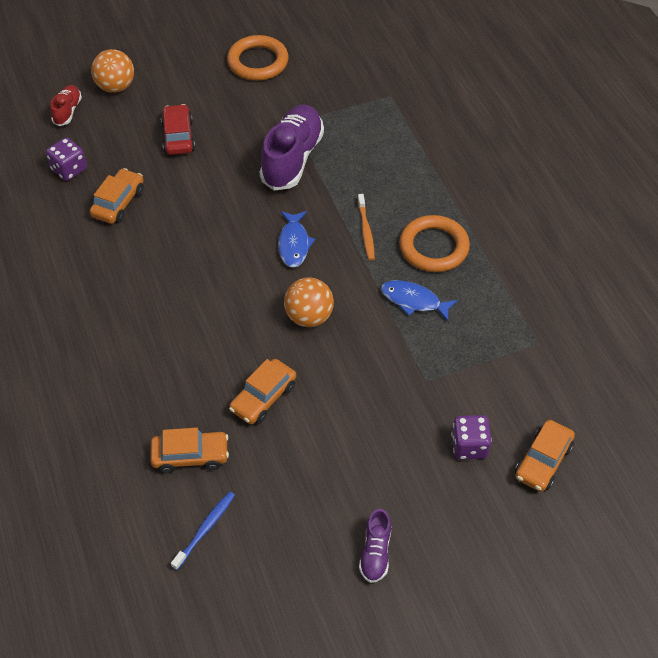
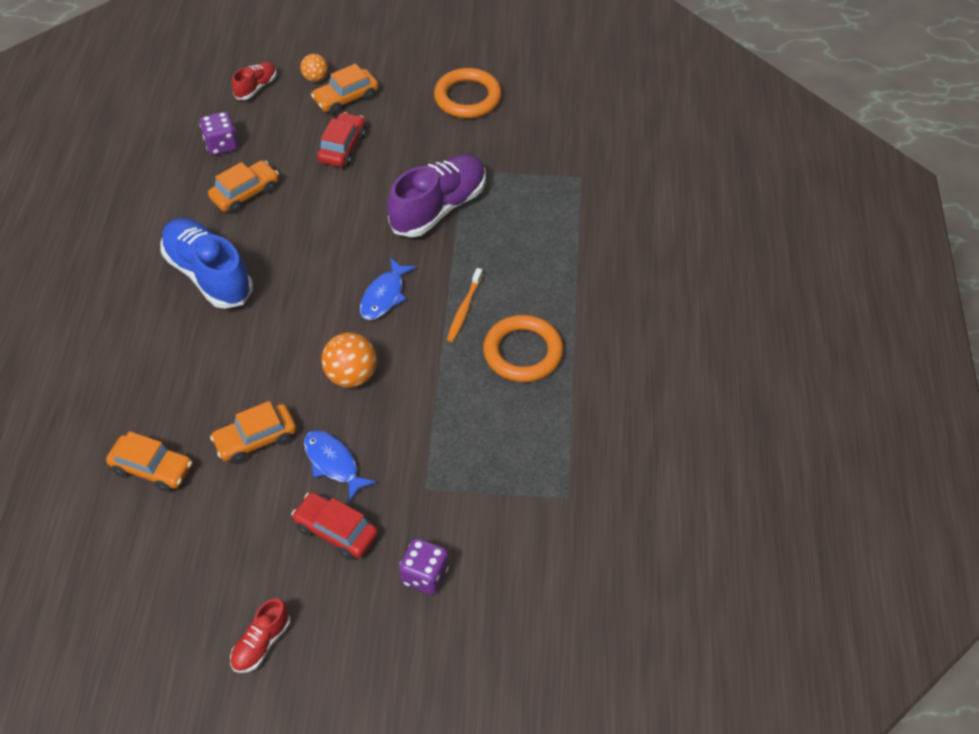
camera: 25 degrees right, 0 degrees up
orange ball [91,49,134,93] -> orange ball [300,54,328,82], size x0.61
blue toothbrush [171,492,235,570] -> none
purple shoe [359,509,391,583] -> red shoe [230,598,291,673]
blue fish [381,280,458,321] -> blue fish moved to [304,431,376,501]
orange car [515,420,575,492] -> orange car moved to [311,64,379,115]
none -> blue shoe [160,218,253,309]
none -> red car [291,492,378,560]

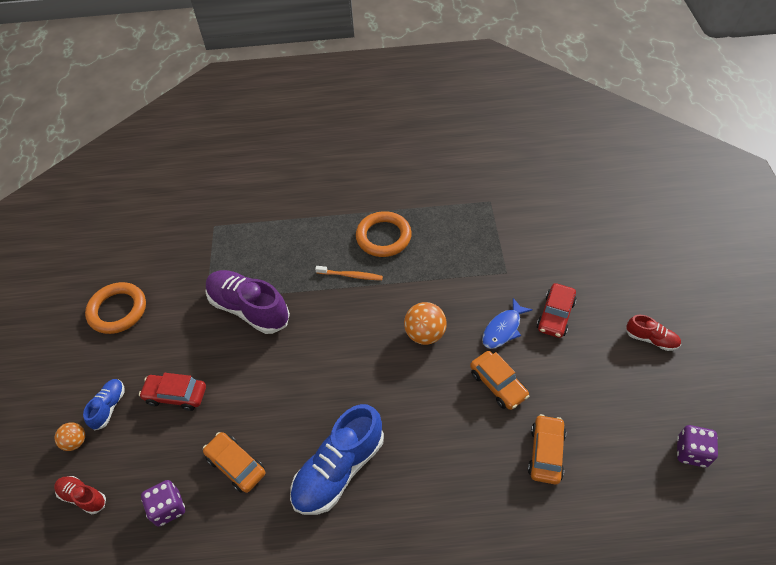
camera: 95 degrees left, 0 degrees up
orange car [311,64,379,115] -> blue shoe [83,379,125,431]
blue fish [360,258,416,320] -> none
purple dice [399,538,449,595] -> purple dice moved to [677,425,718,467]

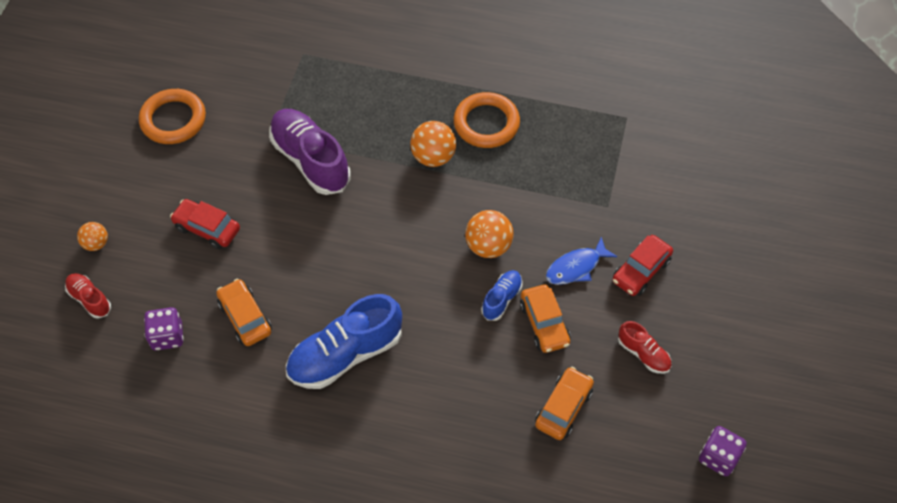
camera: 15 degrees right, 5 degrees up
blue shoe [83,379,125,431] -> blue shoe moved to [481,270,523,321]
orange toothbrush [315,266,383,280] -> orange ball [410,121,456,167]
red shoe [626,315,681,351] -> red shoe moved to [618,321,671,374]

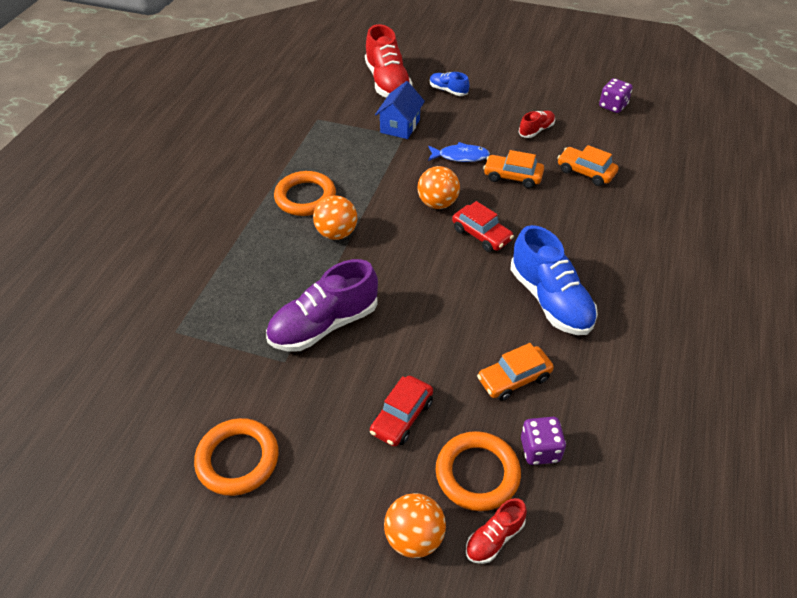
camera: 85 degrees left, 10 degrees down
orange ball [77,222,108,251] -> orange ball [384,493,446,558], size x1.64
blue shoe [481,270,523,321] -> blue shoe moved to [430,72,469,96]
orange car [520,284,571,353] -> orange car turned 150 degrees counterclockwise [483,150,544,188]
blue fish [546,237,617,285] -> blue fish turned 60 degrees counterclockwise [428,142,490,162]
red car [612,235,673,296] -> red car moved to [452,201,514,252]
none -> red shoe [365,24,413,98]
none -> blue house [375,81,425,139]
none -> orange ring [436,431,521,511]

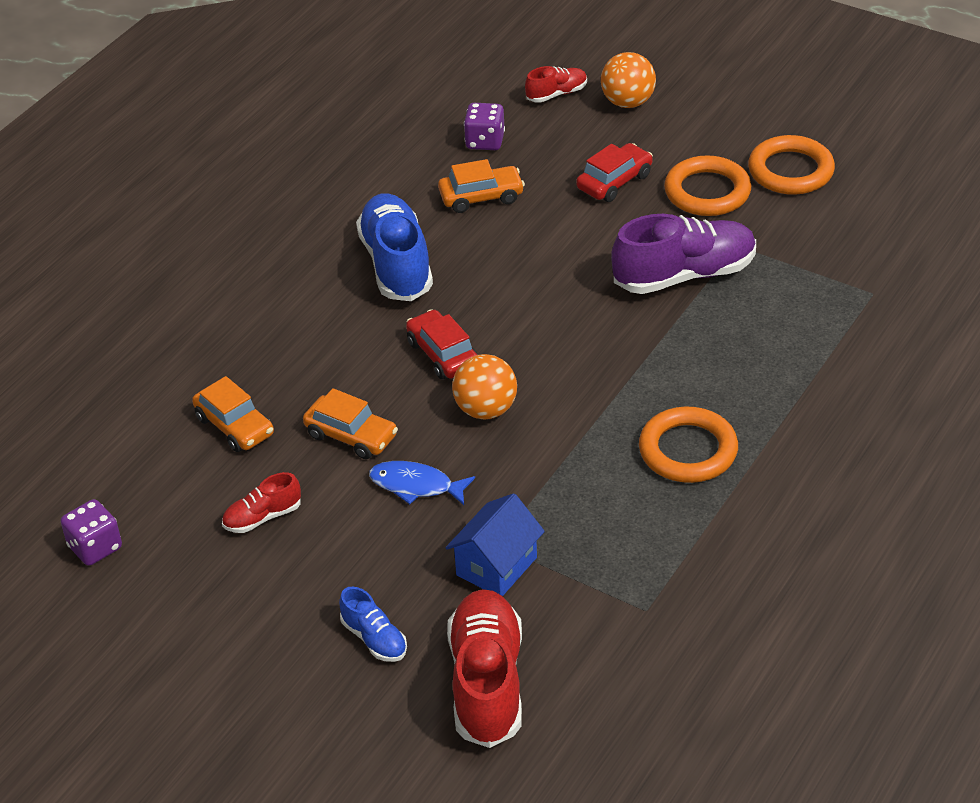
camera: 165 degrees left, 5 degrees down
orange ball [313,195,357,240] -> none
orange ring [436,431,521,511] -> orange ring moved to [664,155,751,216]

